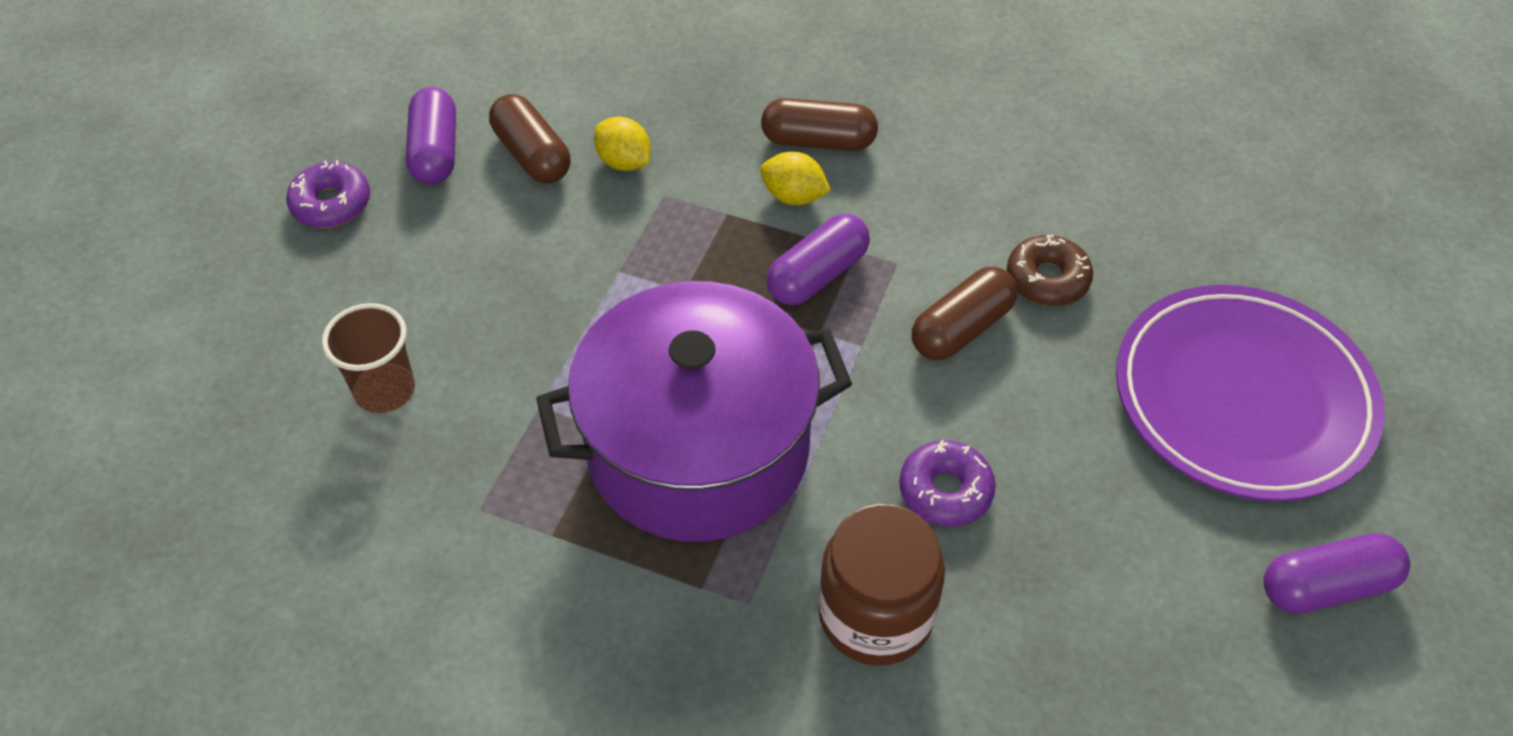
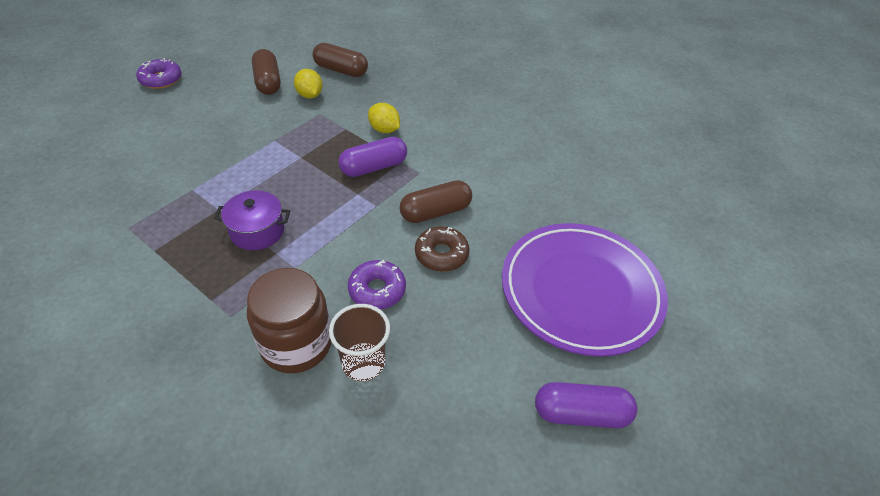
camera: 15 degrees right, 5 degrees down
brown cup [322,303,415,413] -> brown cup moved to [329,304,390,381]
purple capsule [406,87,456,184] -> none
purple pot [536,281,852,542] -> purple pot [214,190,290,250], size x0.42
brown capsule [761,98,878,151] -> brown capsule moved to [313,43,368,77]
brown donut [1007,235,1093,306] -> brown donut moved to [415,226,469,272]

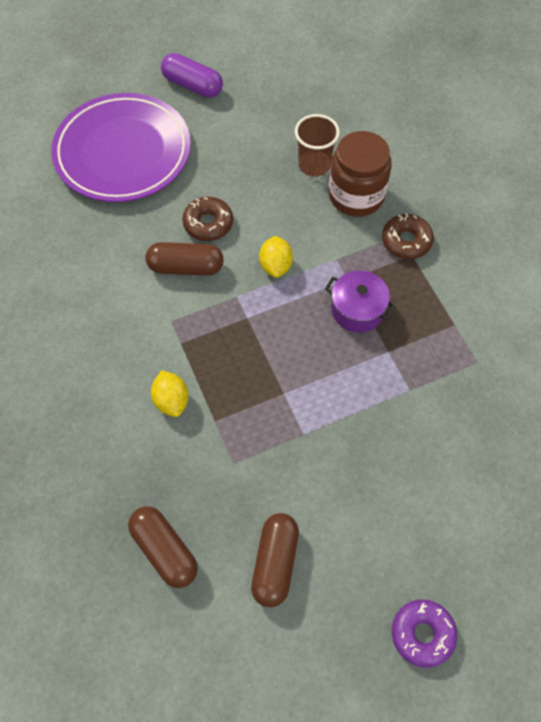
camera: 150 degrees left, 15 degrees up
yellow lemon [294,69,323,98] -> yellow lemon moved to [259,236,293,278]
purple capsule [338,137,407,177] -> none
purple donut [348,260,406,309] -> none
none -> brown donut [382,213,434,259]

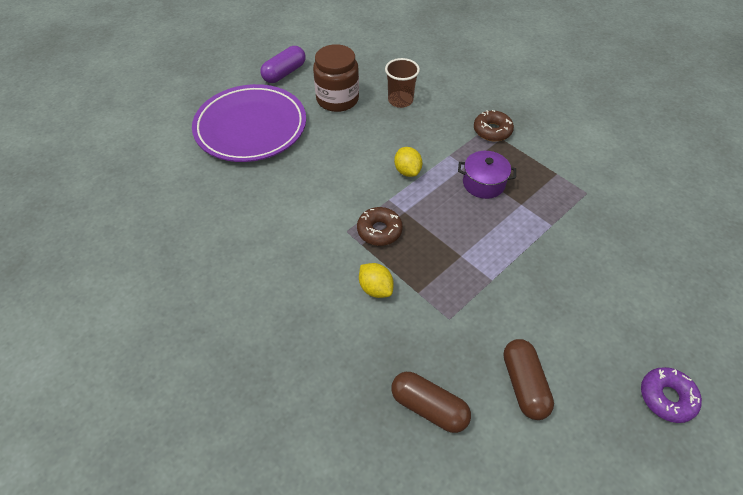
camera: 20 degrees left, 10 degrees down
brown capsule [146,242,224,276] -> none
purple capsule [161,53,223,98] -> purple capsule turned 60 degrees counterclockwise [261,46,305,83]
brown donut [182,197,233,241] -> brown donut moved to [357,207,403,246]
brown jar [329,131,392,217] -> brown jar moved to [313,44,359,112]

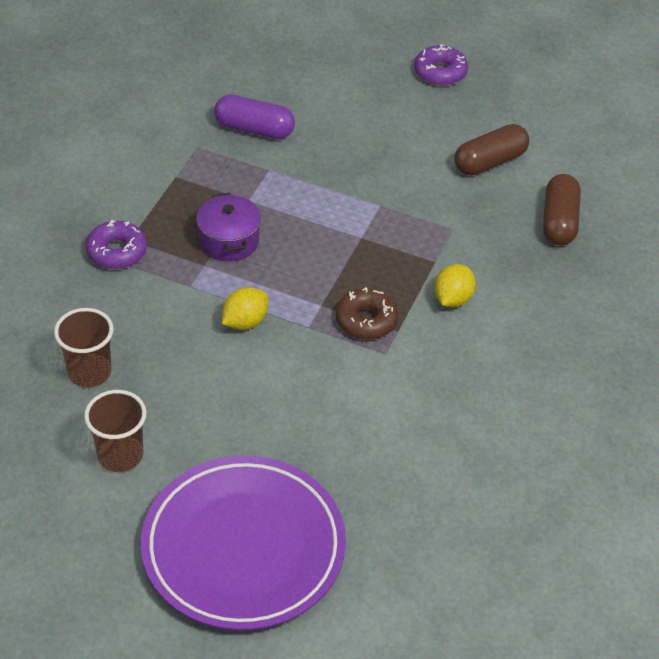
camera: 115 degrees left, 5 degrees down
purple capsule [261,46,305,83] -> purple capsule moved to [214,94,295,139]
brown jar [313,44,359,112] -> brown cup [84,390,146,472]
brown donut [474,110,514,141] -> purple donut [86,220,147,269]

